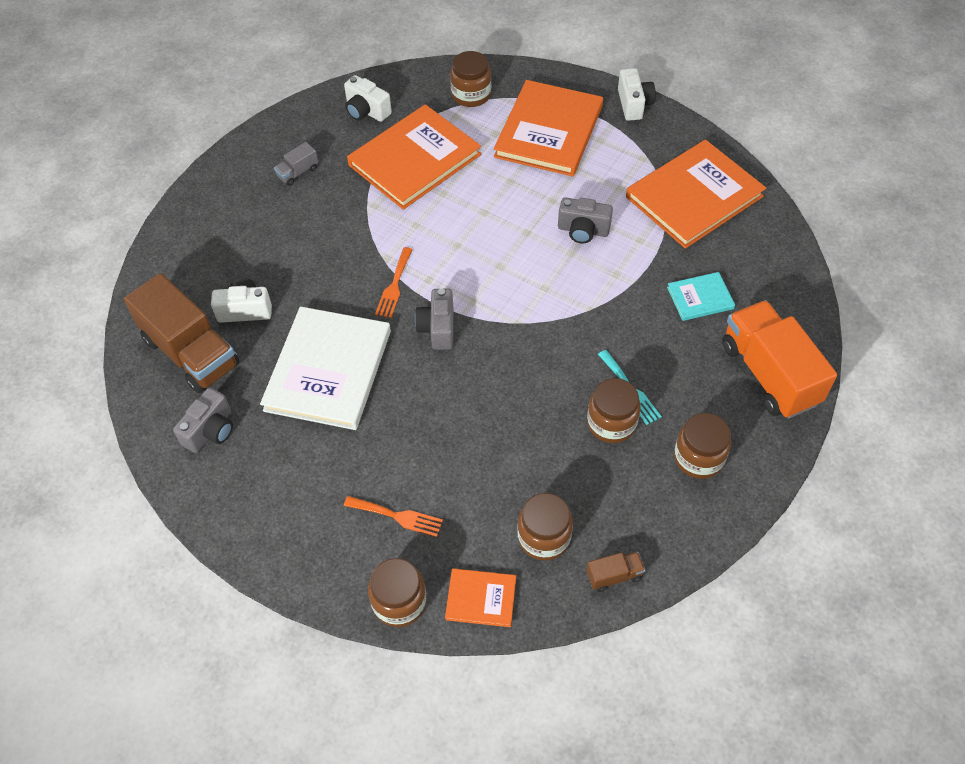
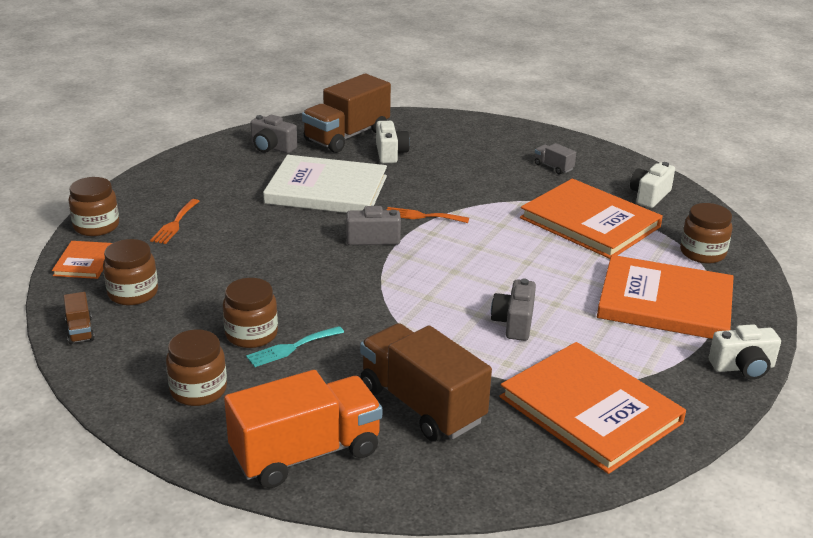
camera: 85 degrees right, 25 degrees down
turquoise book [667,272,735,321] -> brown truck [360,323,492,441]

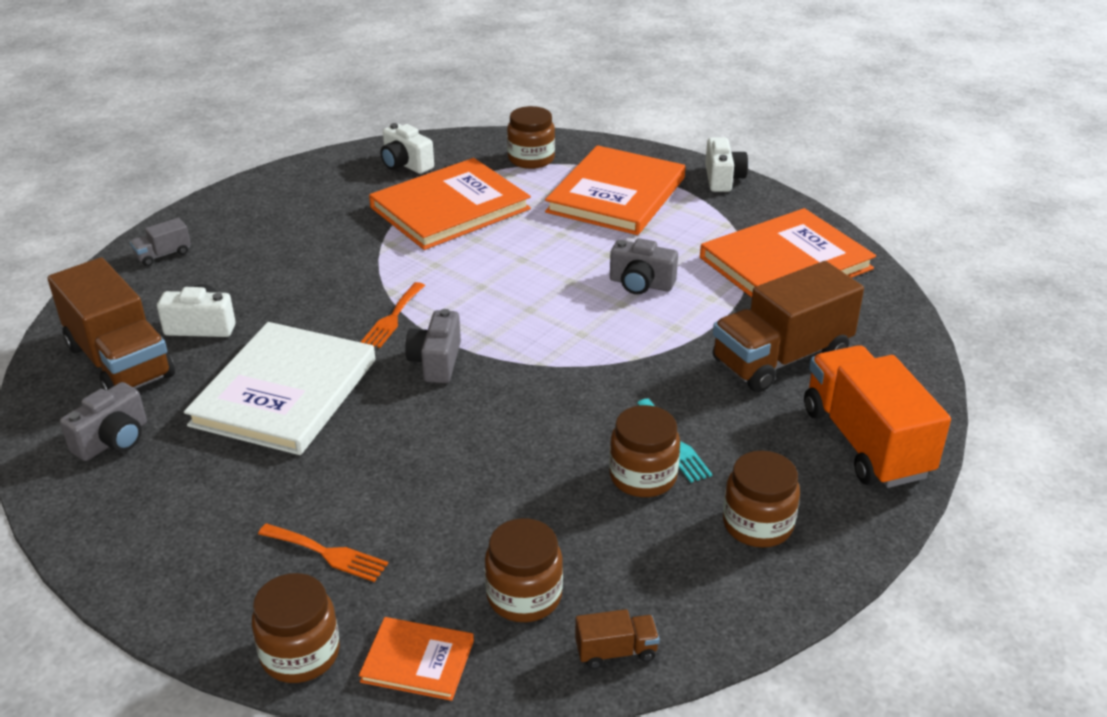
camera: 80 degrees left, 5 degrees up
grey truck [535,143,576,175] -> grey truck moved to [130,218,191,266]

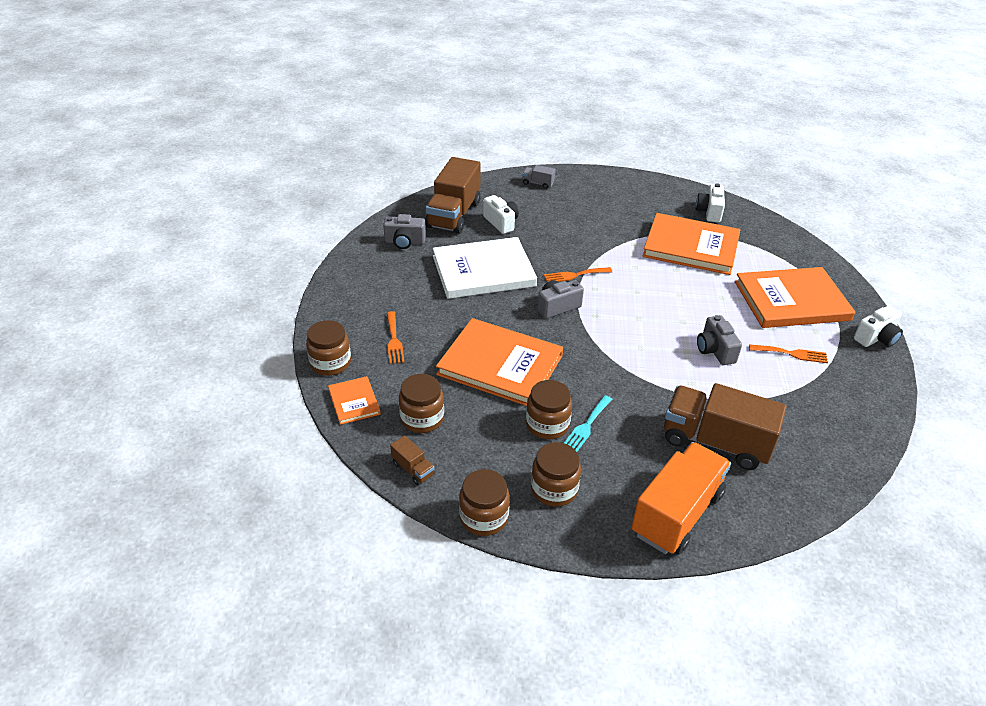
camera: 55 degrees right, 5 degrees up
brown jar [507,106,555,169] -> brown jar moved to [459,469,510,536]
orange book [700,208,876,298] -> orange book moved to [436,318,563,406]
none -> orange fork [749,344,828,363]

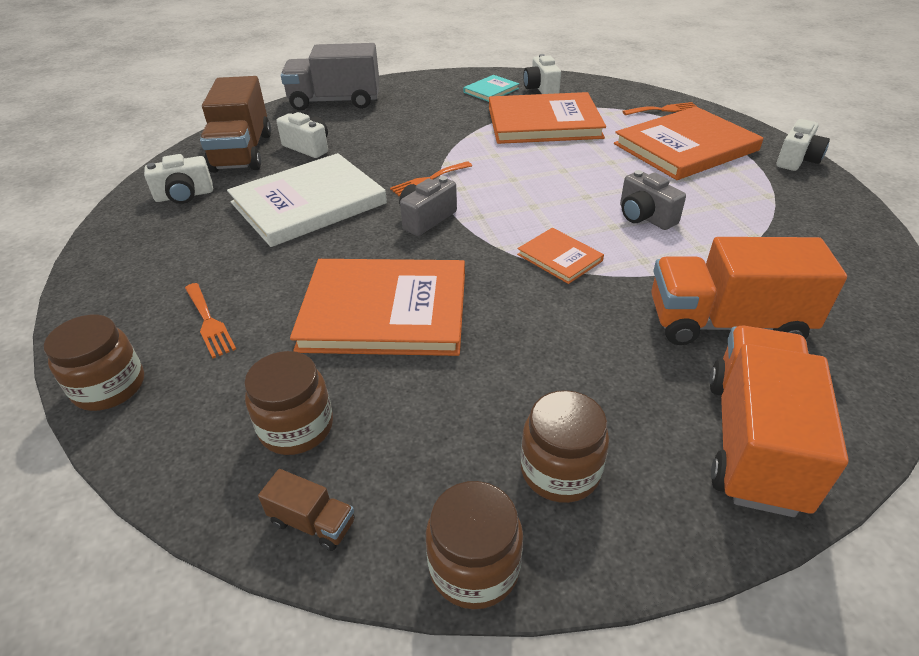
camera: 20 degrees left, 0 degrees up
orange book [328,376,381,425] -> orange book moved to [517,228,604,284]
grey camera [383,214,426,249] -> white camera [144,154,213,204]
grey truck [522,165,555,189] -> grey truck [281,43,379,111], size x2.36
brown jar [526,380,572,439] -> none
turquoise fork [564,395,612,452] -> none
brown truck [664,383,787,470] -> orange truck [651,237,847,345]
orange fork [749,344,828,363] -> orange fork moved to [622,102,697,115]
none -> turquoise book [463,75,519,102]

